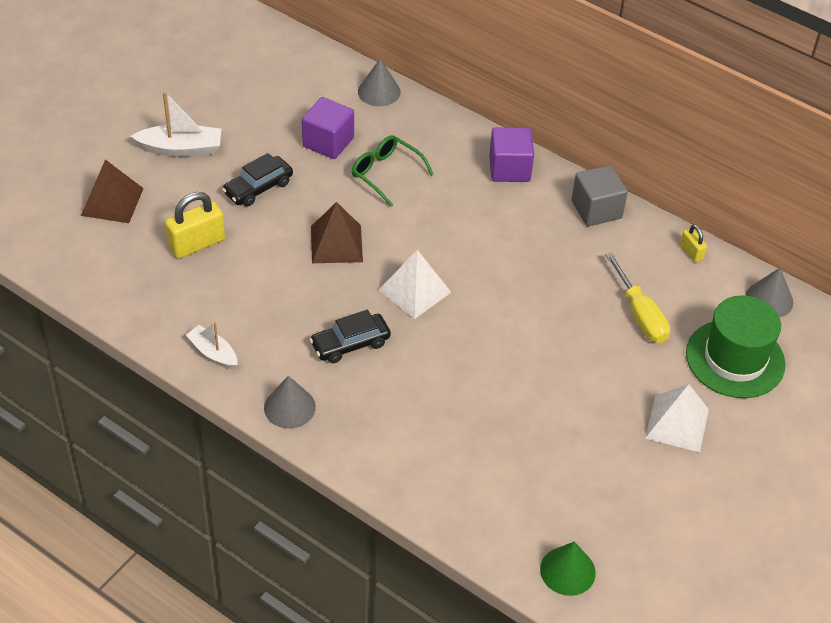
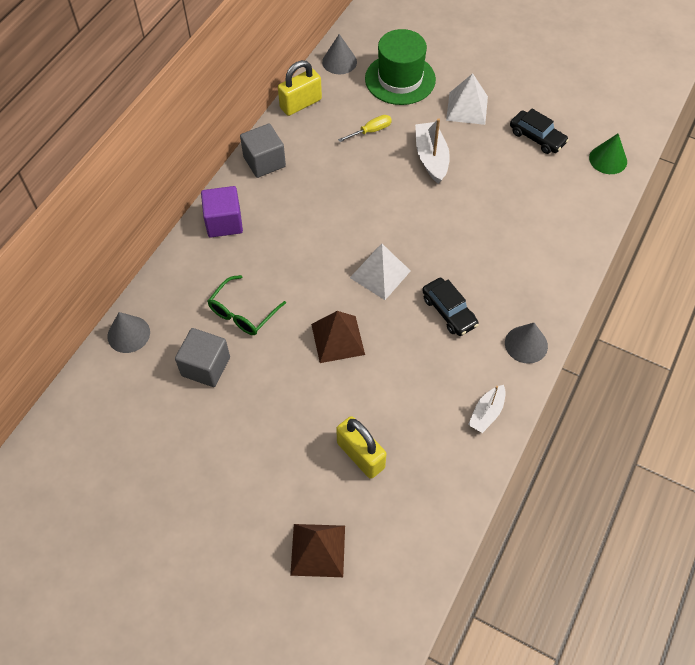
camera: 95 degrees left, 10 degrees up
white boat [131,92,221,157] -> white boat moved to [415,118,450,184]
black car [222,153,293,206] -> black car moved to [510,109,569,154]
purple cube [302,97,354,159] -> grey cube [175,328,230,387]
yellow screwdriver [605,252,670,343] -> yellow screwdriver [338,115,392,142], size x0.65
yellow padlock [680,224,707,262] -> yellow padlock [278,60,322,116], size x1.91

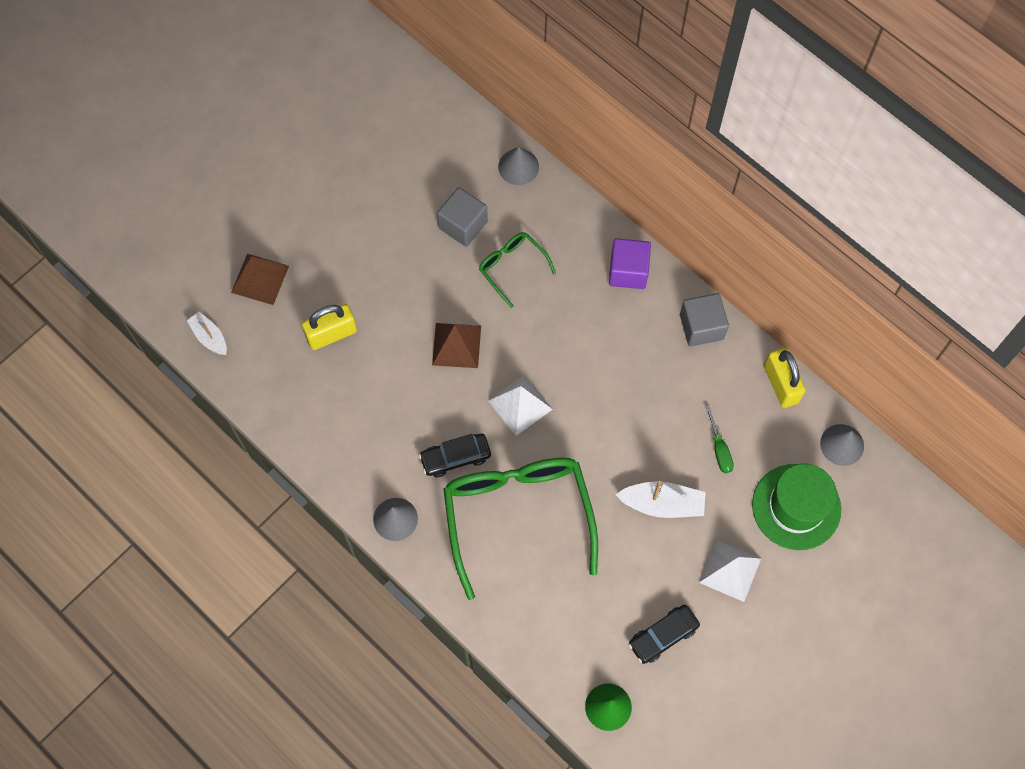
camera: 105 degrees right, 10 degrees up
yellow screwdriver [338,115,392,142] -> green screwdriver [706,407,734,473]
white boat [468,385,506,433] -> white boat moved to [187,312,227,355]
none -> green glasses [443,458,598,600]

